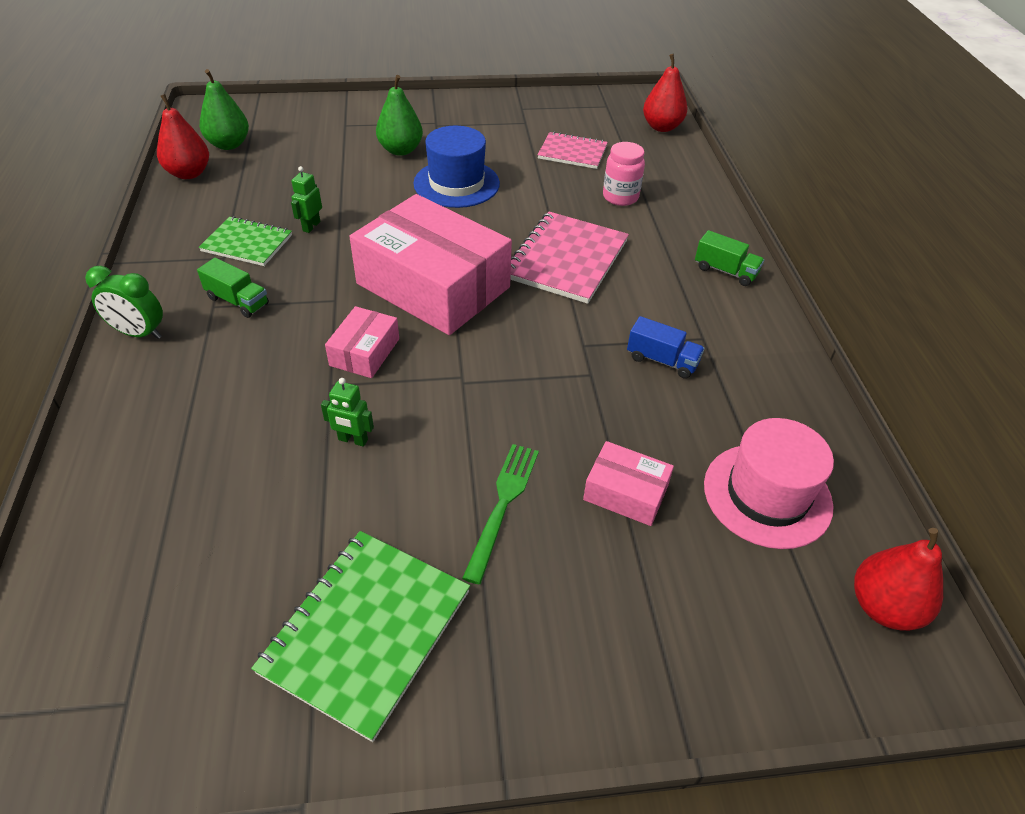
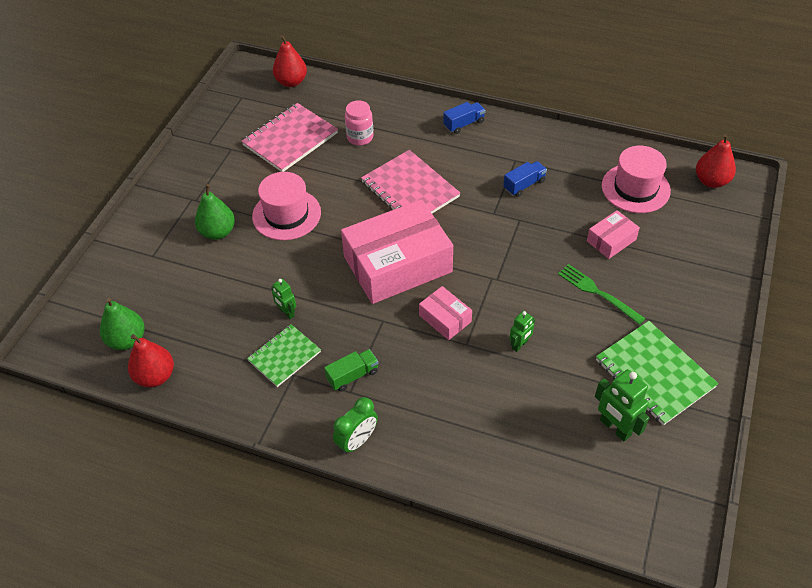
camera: 60 degrees left, 5 degrees up
blue hat [413,126,500,208] -> pink hat [252,172,321,240]
pink notebook [538,131,608,169] -> pink notebook [241,103,338,172], size x1.59
green truck [695,230,764,286] -> blue truck [443,102,486,134]
none -> green robot [595,369,650,441]

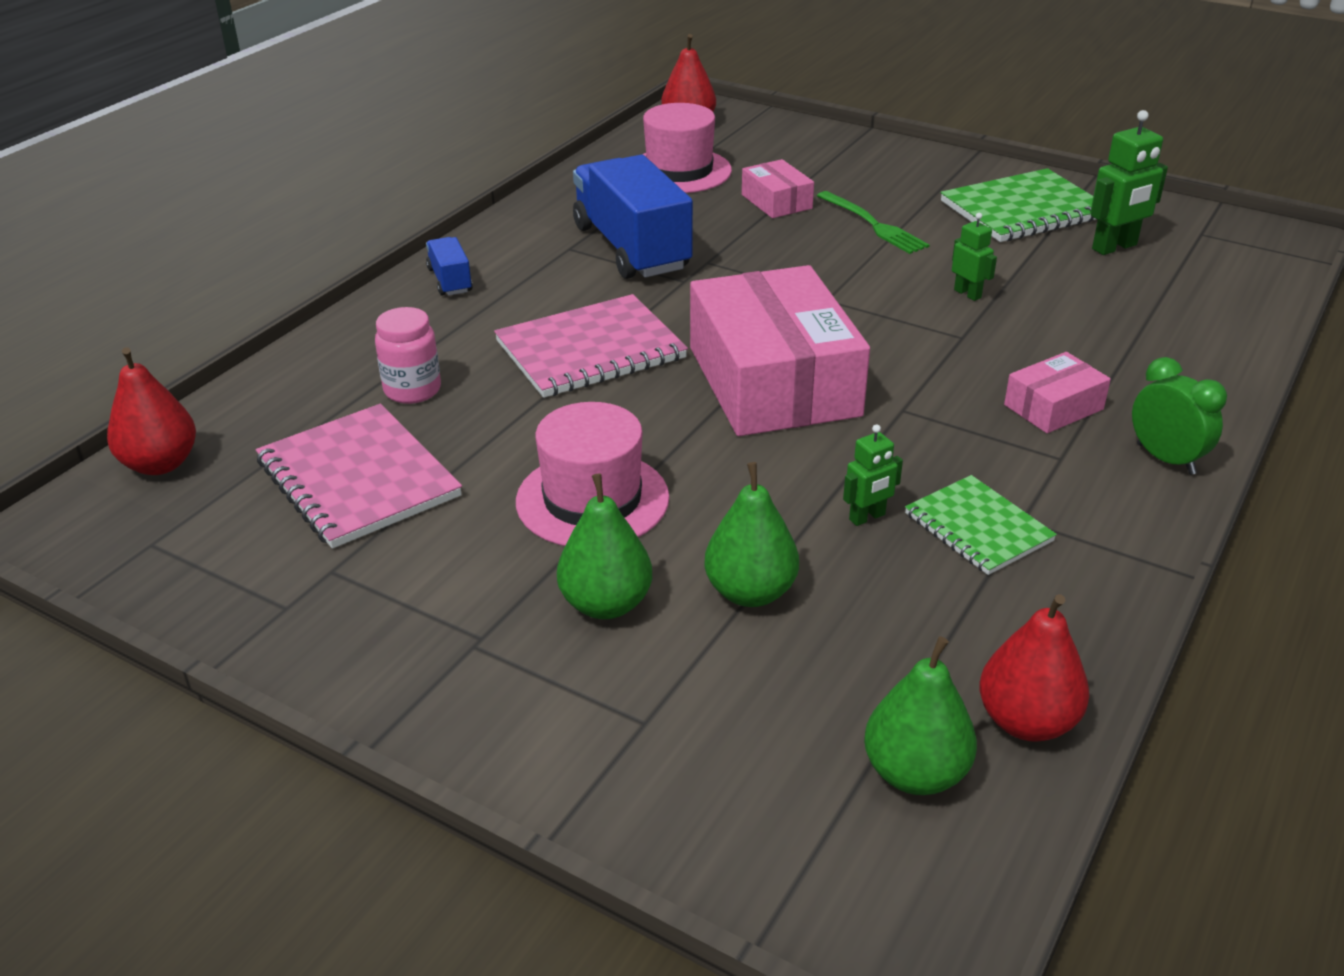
camera: 80 degrees left, 15 degrees down
green truck [324,349,379,391] -> none
pink box [419,286,472,340] -> pink box moved to [1004,352,1111,433]
blue truck [503,161,547,197] -> blue truck [573,155,693,279], size x2.19
green fork [558,264,646,325] -> green fork turned 90 degrees counterclockwise [817,191,930,254]
none -> green pear [705,462,799,607]

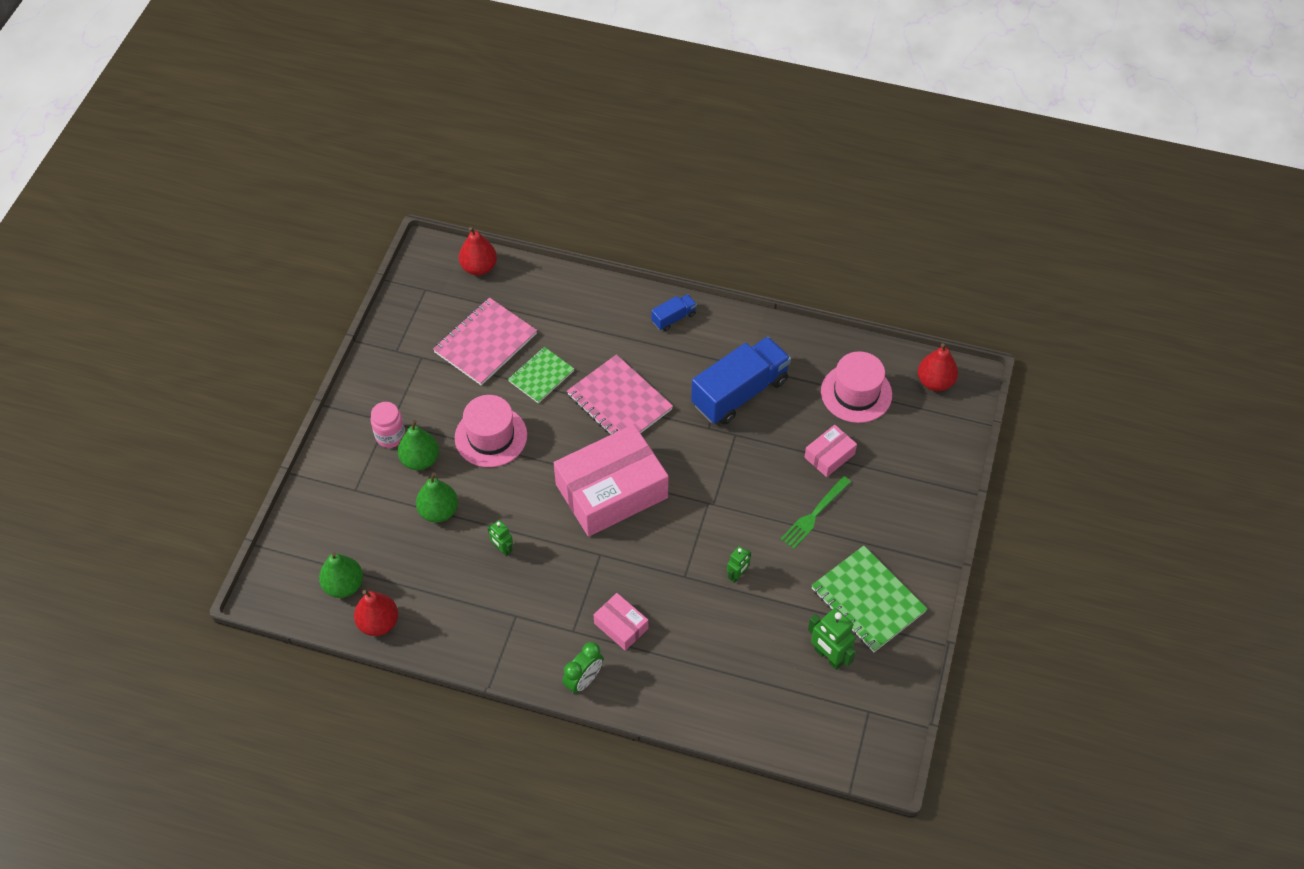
camera: 75 degrees right, 20 degrees up
pink jar [375,307,441,404] -> pink jar moved to [371,402,405,448]
green notebook [905,475,1057,575] -> green notebook moved to [508,347,574,403]

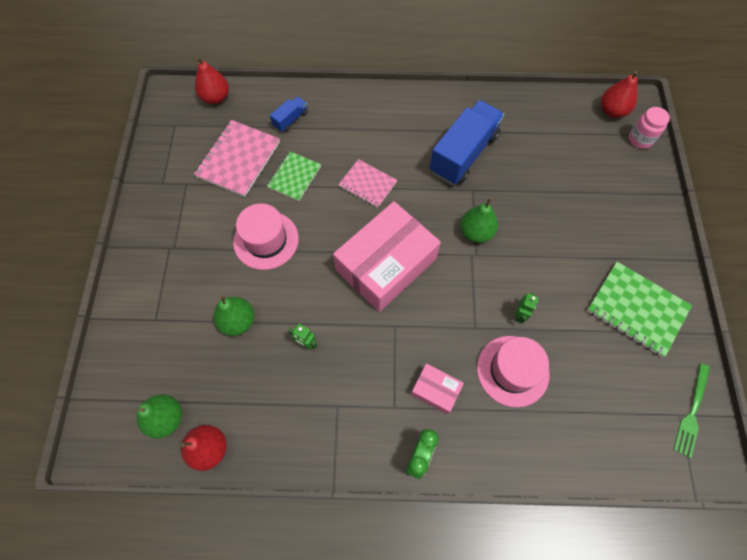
camera: 15 degrees left, 10 degrees up
pink jar [371,402,405,448] -> pink jar moved to [629,107,670,149]
green pear [398,420,439,470] -> green pear moved to [461,198,498,243]
pink notebook [567,354,673,435] -> pink notebook [338,159,397,208], size x0.63
blue truck [651,294,697,331] -> blue truck moved to [270,96,308,132]
green fork [781,476,851,549] -> green fork moved to [673,363,710,458]
pink box [804,425,857,477] -> none
green robot [808,608,856,670] -> none
pink hat [821,351,892,423] -> pink hat moved to [477,336,550,407]

